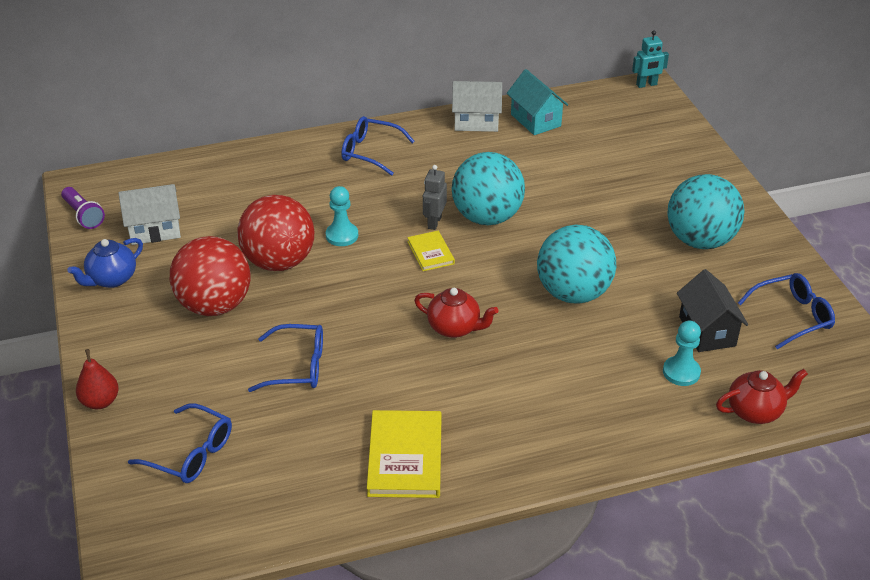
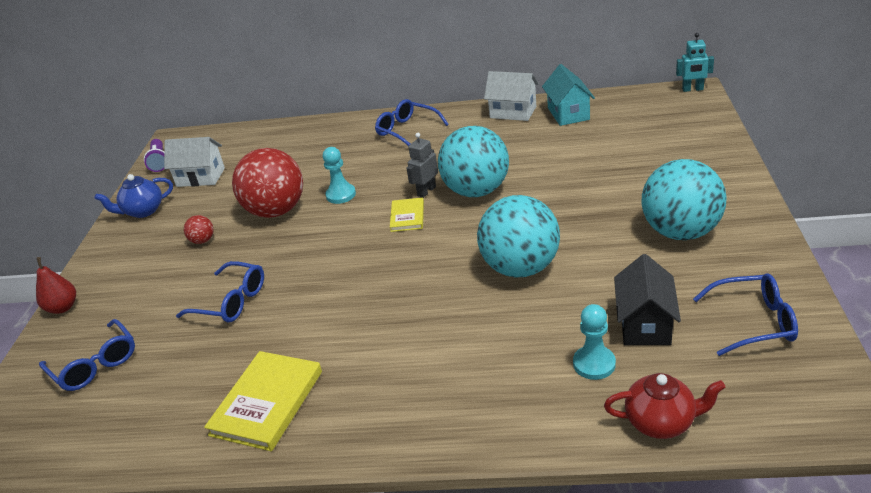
camera: 25 degrees right, 5 degrees down
red ball [170,236,251,316] -> red ball [184,215,214,244], size x0.40
red teapot [414,288,498,338] -> none

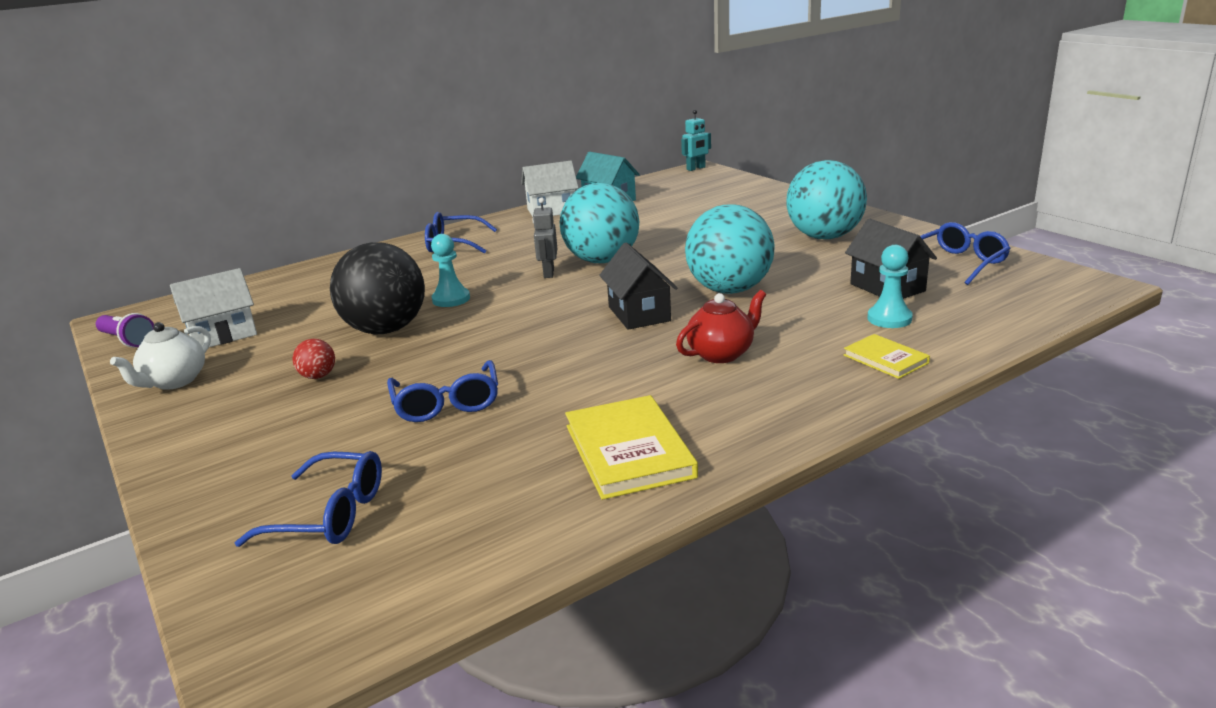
camera: 40 degrees left, 10 degrees down
red pear [36,257,76,314] -> none
blue teapot [95,174,173,218] -> white teapot [110,322,211,390]
blue glasses [176,261,264,322] -> blue glasses turned 90 degrees clockwise [387,360,498,422]
red ball [232,148,303,218] -> black ball [330,242,425,335]
yellow book [390,197,424,232] -> yellow book moved to [844,334,930,379]
red teapot [604,373,725,439] -> red teapot moved to [676,290,766,363]
none -> black house [599,242,677,330]

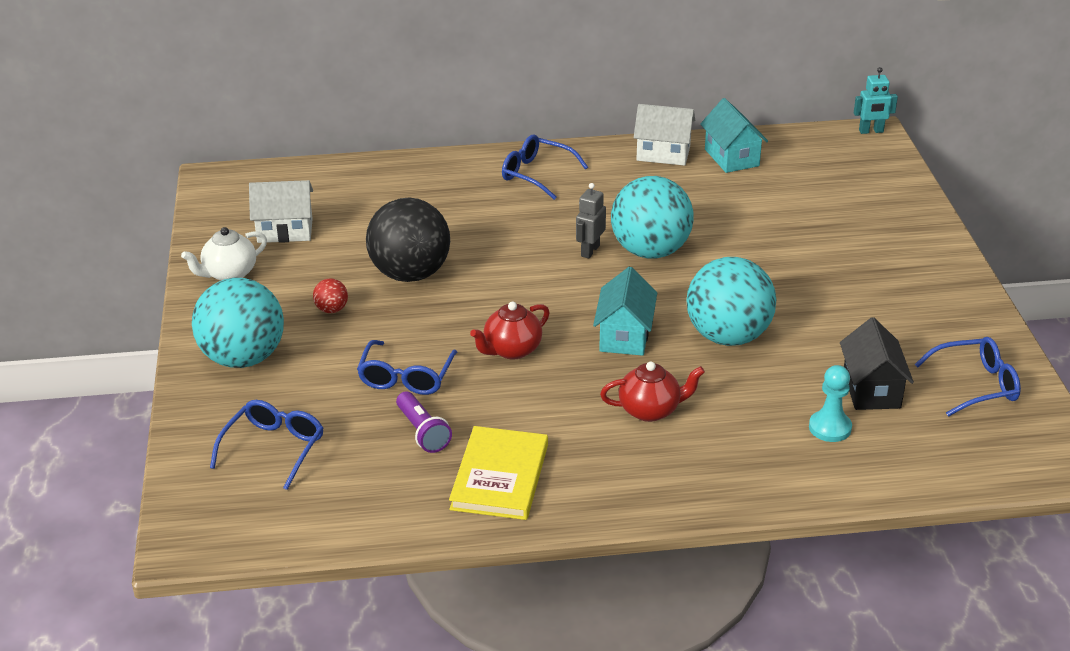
camera: 25 degrees right, 10 degrees up
purple flashlight [96,313,154,348] -> purple flashlight moved to [396,392,452,453]
blue glasses [235,451,382,547] -> blue glasses turned 105 degrees counterclockwise [210,400,323,490]
turquoise pawn [431,234,470,307] -> none
black house [599,242,677,330] -> turquoise house [593,267,657,356]
turquoise ball [786,160,867,239] -> turquoise ball moved to [192,278,284,368]
yellow book [844,334,930,379] -> none
none -> red teapot [470,302,550,360]

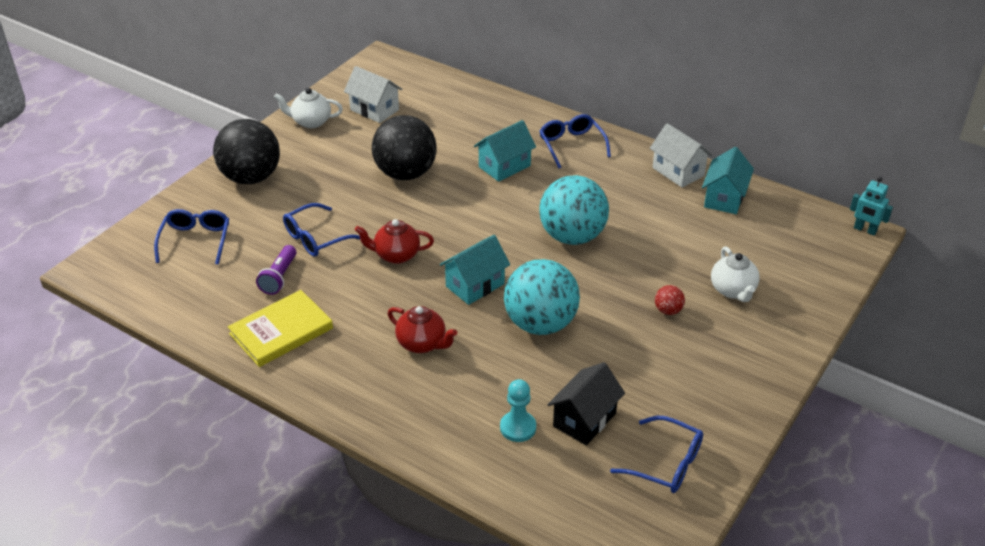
camera: 40 degrees right, 5 degrees up
turquoise ball [192,278,284,368] -> black ball [213,119,280,184]
blue glasses [210,400,323,490] -> blue glasses turned 60 degrees counterclockwise [154,209,229,265]
red ball [313,278,348,313] -> red ball moved to [655,285,685,315]
grey robot [576,183,606,259] -> none
none -> turquoise house [474,120,536,182]
none -> white teapot [711,246,760,302]

